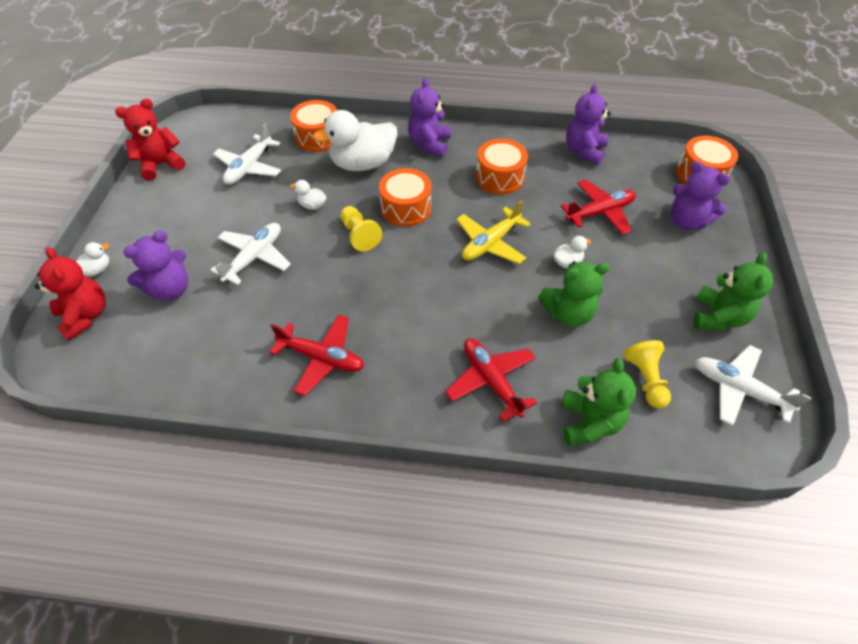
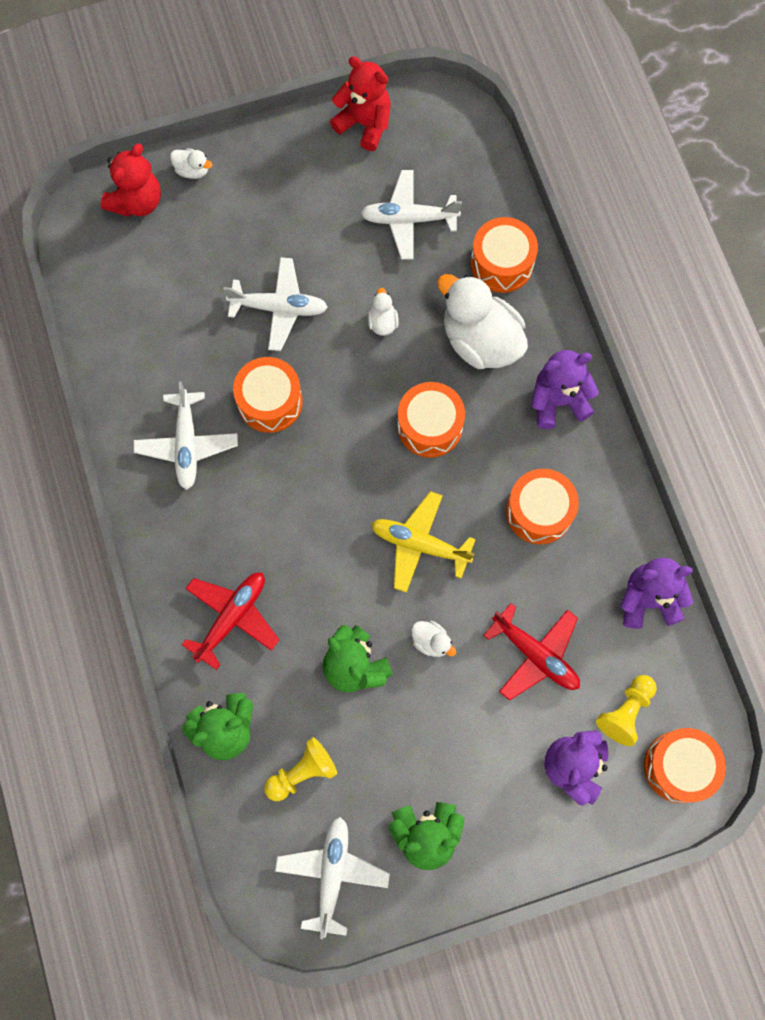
camera: 65 degrees right, 20 degrees up
purple teddy bear [123,231,188,301] -> none
red plane [269,315,364,396] -> white plane [133,382,238,490]
yellow pawn [340,206,382,252] -> yellow pawn moved to [596,675,657,746]
none -> orange drum [233,357,303,433]

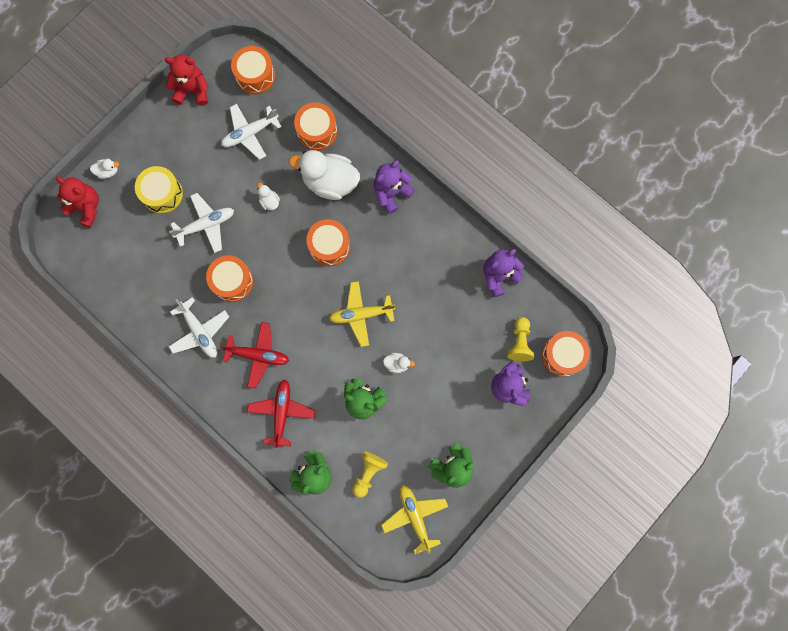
camera: 30 degrees left, 5 degrees up
red teddy bear [101,143,161,217] -> red teddy bear turned 60 degrees counterclockwise [56,177,99,228]
white plane [275,817,390,939] -> yellow plane [381,485,448,554]
red plane [483,603,580,701] -> red plane moved to [220,322,289,388]
orange drum [506,469,579,544] -> orange drum moved to [231,46,275,94]
none -> yellow drum [135,166,183,214]

